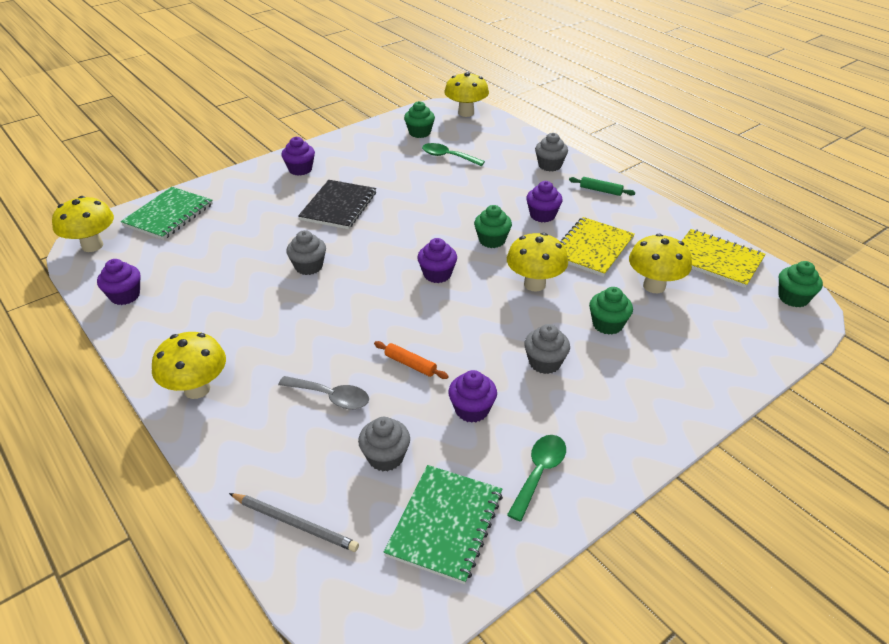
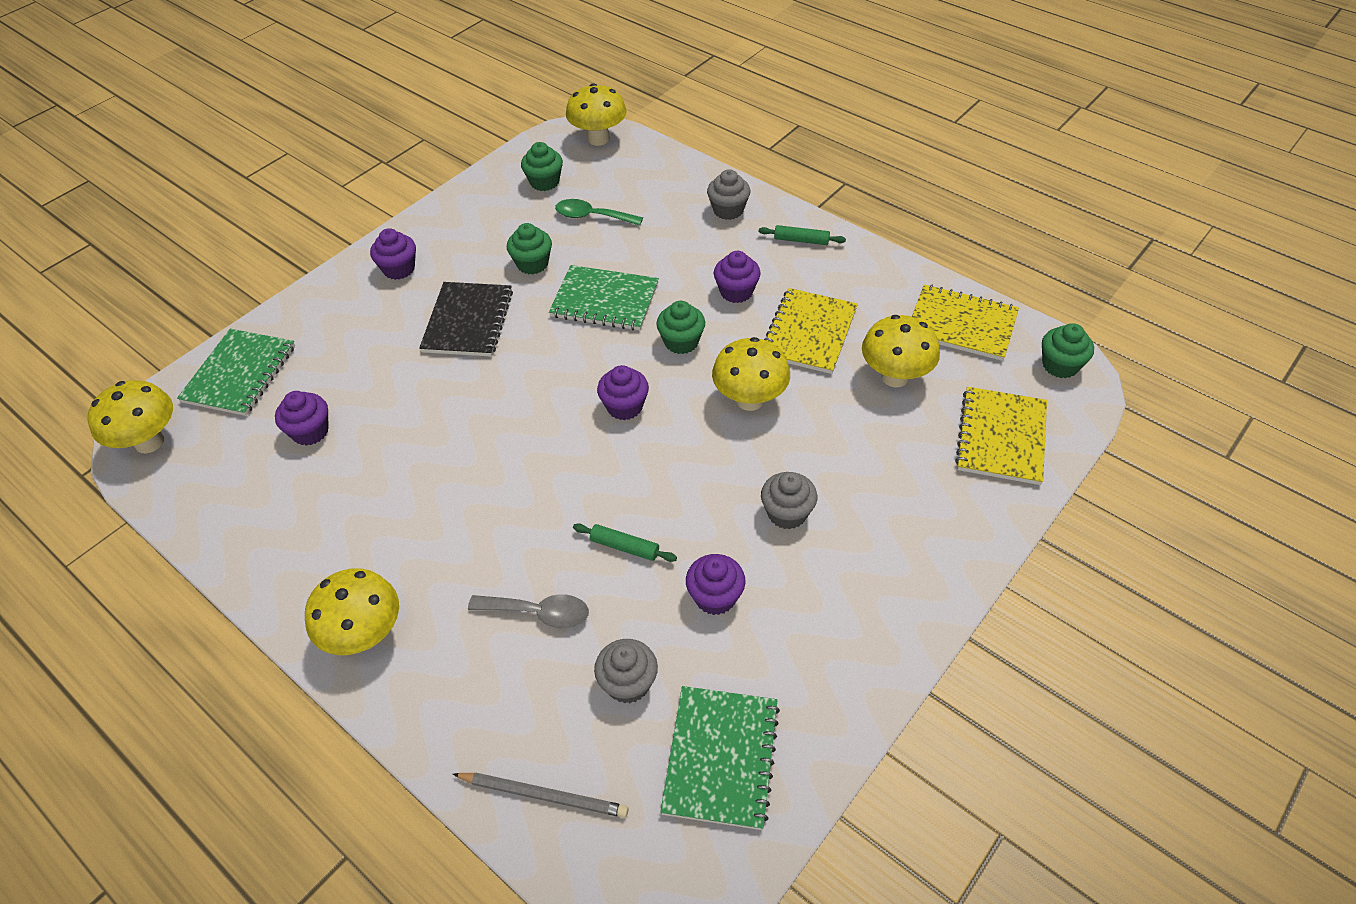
camera: 10 degrees left, 10 degrees up
purple cupcake [97,259,140,305] -> purple cupcake moved to [275,391,329,446]
grey cupcake [286,230,326,275] -> none
orange rolling pin [374,341,449,379] -> green rolling pin [573,523,677,562]
green spoon [507,435,566,522] -> none
green cupcake [589,287,633,335] -> green cupcake moved to [507,223,552,274]
none -> green notebook [549,265,659,330]
none -> yellow notebook [955,387,1047,485]

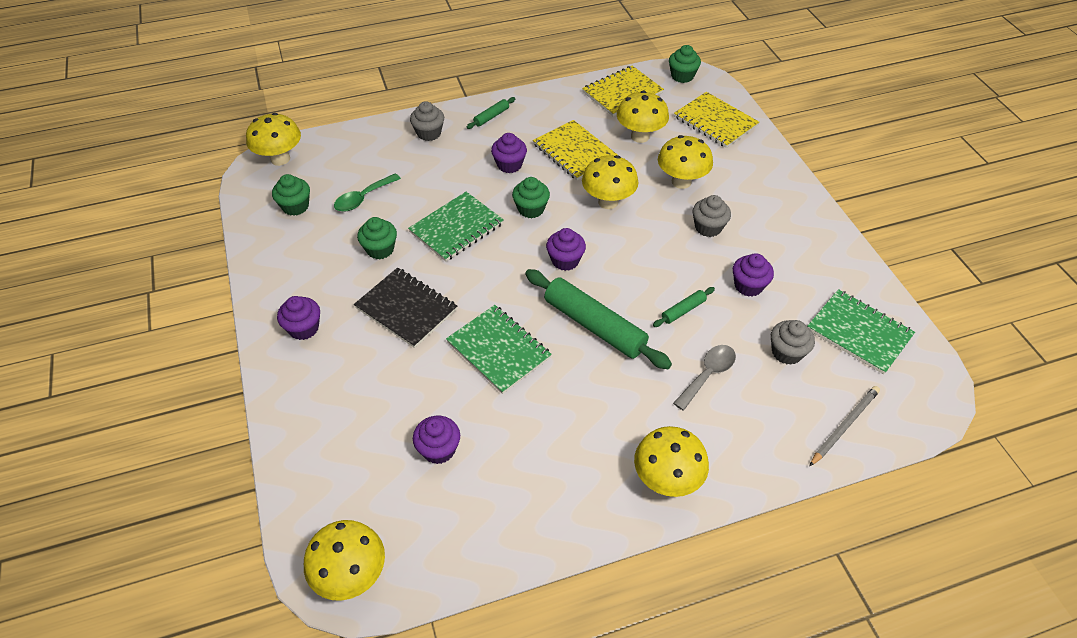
camera: 60 degrees left, 0 degrees up
green notebook [177,329,295,416] -> green notebook moved to [446,305,552,394]
none -> green rolling pin [525,269,672,369]
none -> yellow mushroom [658,135,713,189]

